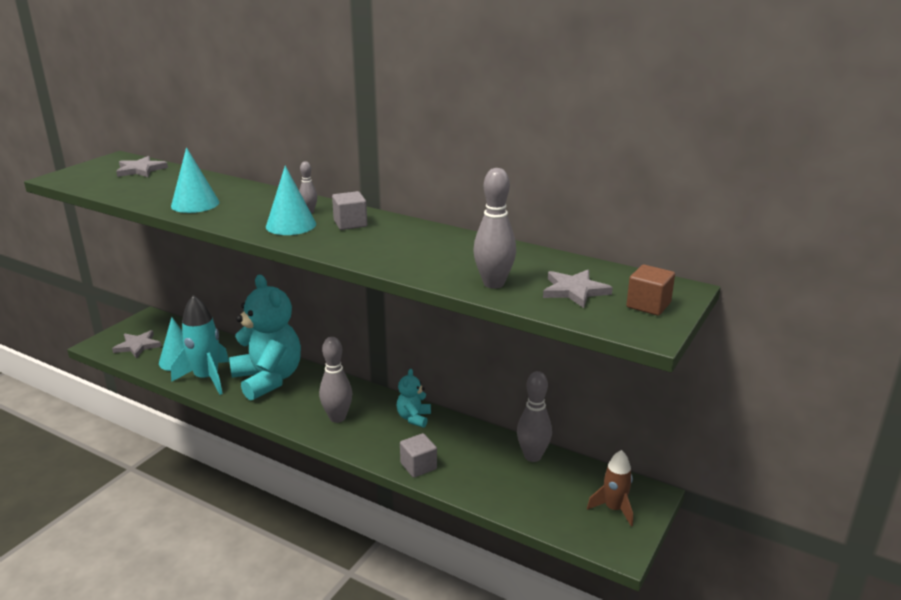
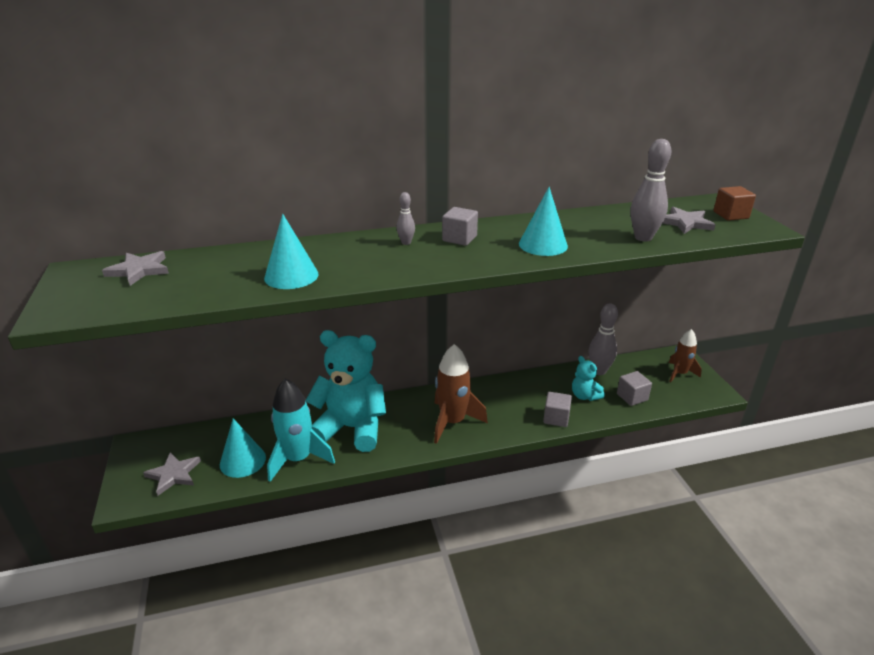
camera: 45 degrees left, 5 degrees up
turquoise cone [266,166,316,235] -> turquoise cone moved to [519,187,568,256]
grey bowling pin [319,337,352,423] -> brown rocket [434,344,488,444]
turquoise teddy bear [396,369,431,428] -> turquoise teddy bear moved to [572,356,605,401]
none -> grey cube [617,371,652,406]

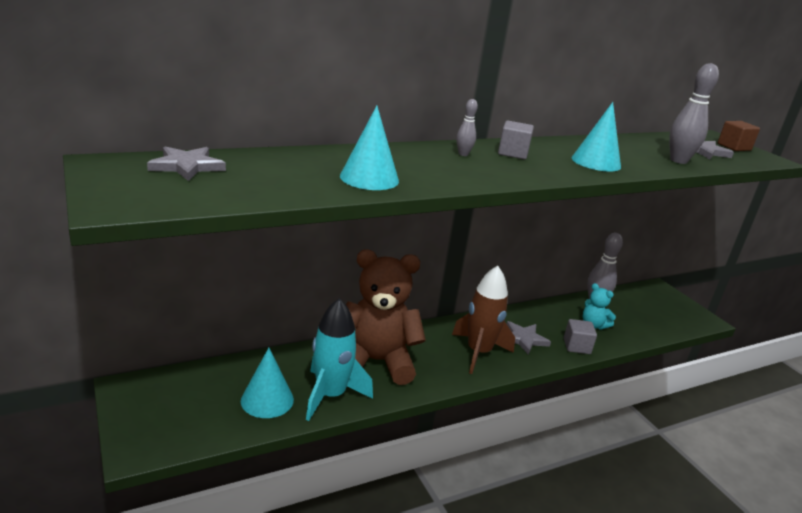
camera: 15 degrees left, 5 degrees down
grey star [143,452,201,496] -> grey star moved to [507,321,551,355]
turquoise teddy bear [306,330,386,452] -> brown teddy bear [346,250,426,385]
grey cube [617,371,652,406] -> none
brown rocket [669,329,702,383] -> none

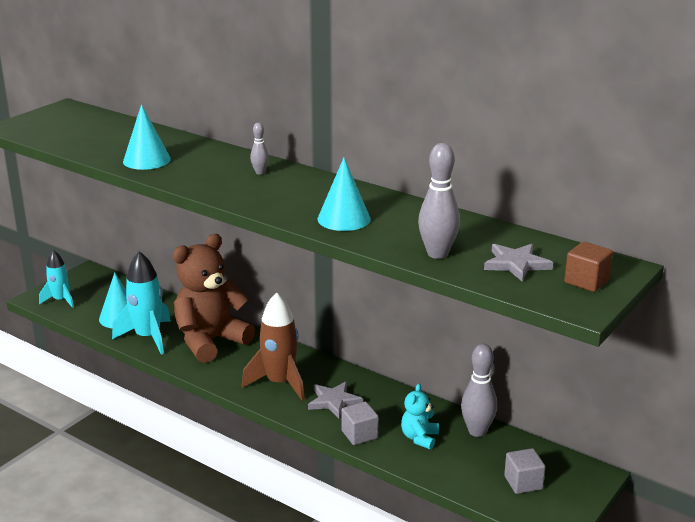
camera: 65 degrees right, 0 degrees up
grey star [147,146,226,181] -> none
brown teddy bear [346,250,426,385] -> brown teddy bear turned 105 degrees counterclockwise [173,234,255,363]
grey cube [498,121,534,159] -> grey cube moved to [504,448,546,494]
none -> turquoise rocket [39,250,74,308]

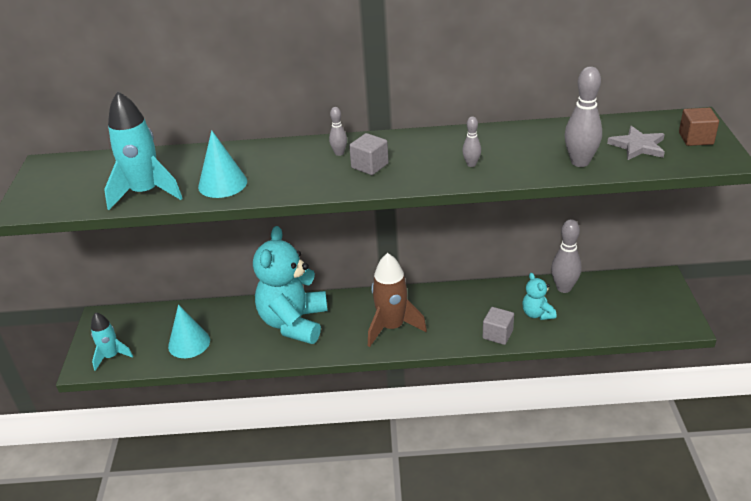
camera: 35 degrees left, 10 degrees up
turquoise rocket [112,251,171,355] -> turquoise rocket moved to [104,91,182,210]
brown teddy bear [173,234,255,363] -> turquoise teddy bear [253,226,328,344]
grey star [308,381,363,418] -> none
turquoise cone [317,158,371,231] -> grey bowling pin [462,116,481,167]
grey cube [504,448,546,494] -> grey cube moved to [349,133,389,175]

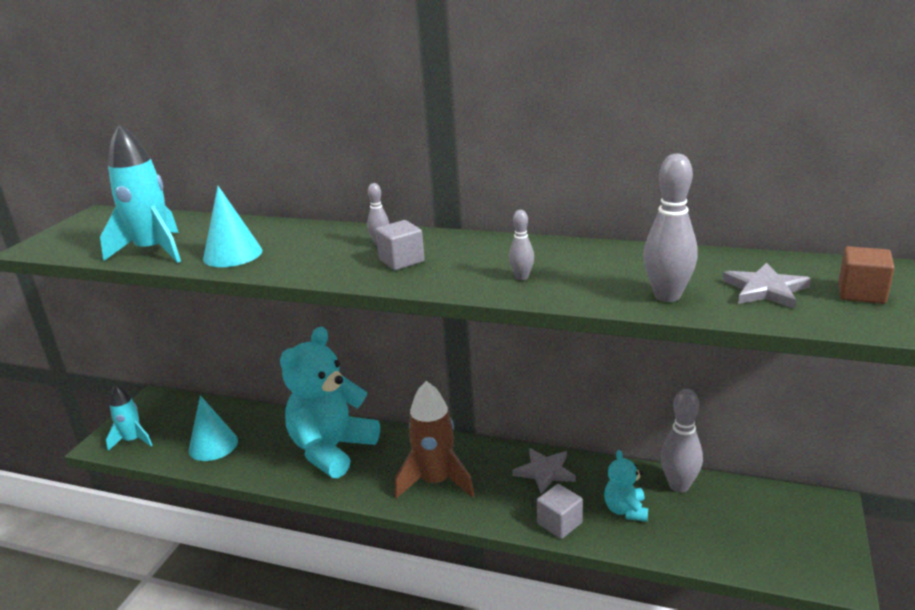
camera: 20 degrees right, 10 degrees down
none -> grey star [513,448,576,494]

